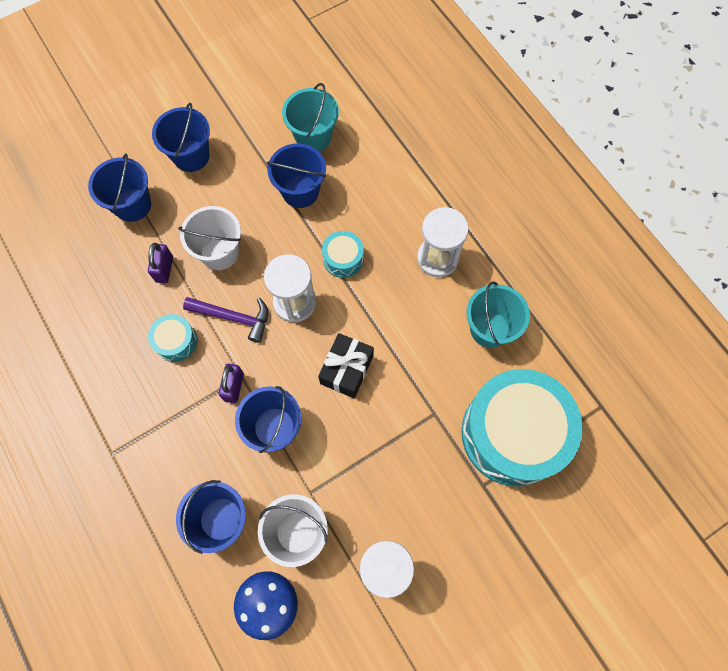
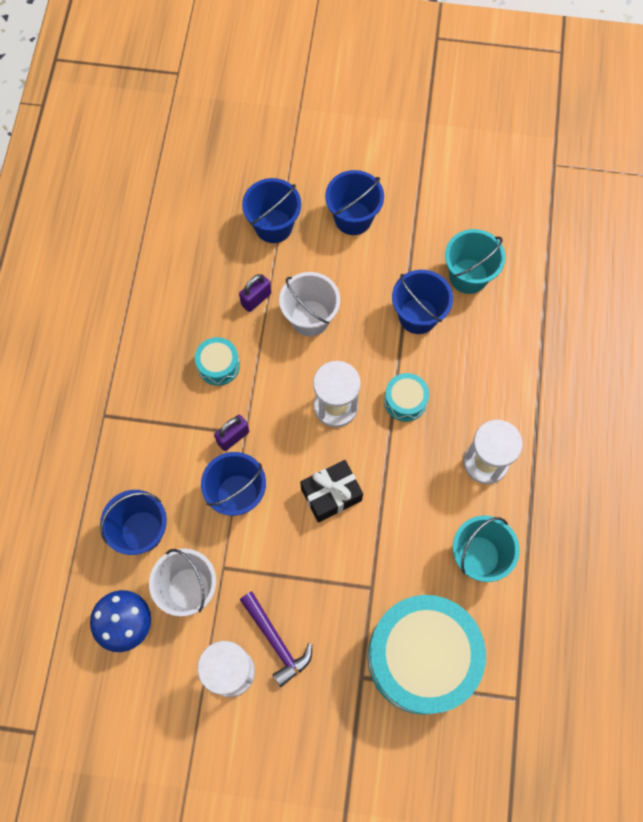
camera: 40 degrees right, 0 degrees up
purple hammer [183,297,268,343] -> purple hammer moved to [240,592,312,687]

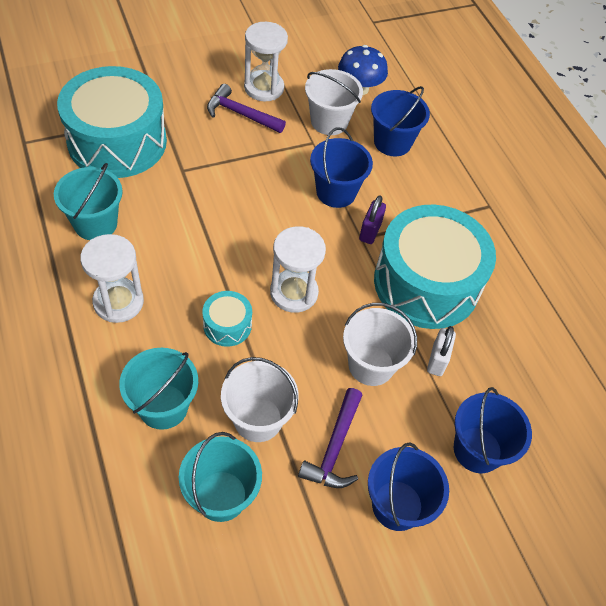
camera: 145 degrees right, 15 degrees down
turquoise drum [195,337,240,386] -> turquoise drum [374,205,496,329], size x2.34
purple padlock [239,274,271,312] -> white padlock [427,326,456,376]
black gift [300,460,363,522] -> none
blue bucket [392,270,453,334] -> white bucket [221,357,299,442]
none -> turquoise bucket [119,348,198,430]
none -> purple hammer [298,388,362,488]

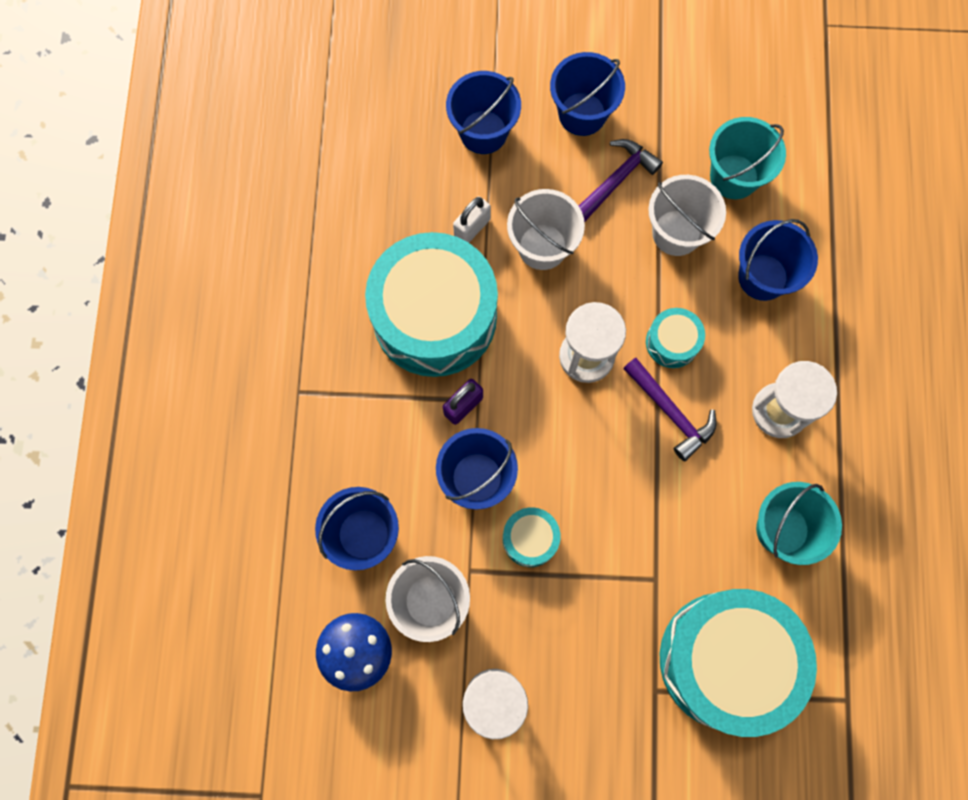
camera: 150 degrees left, 20 degrees up
turquoise bucket [119,348,198,430] -> blue bucket [738,219,818,301]
purple hammer [207,84,286,133] -> purple hammer moved to [623,358,717,461]
none -> turquoise drum [503,507,561,567]

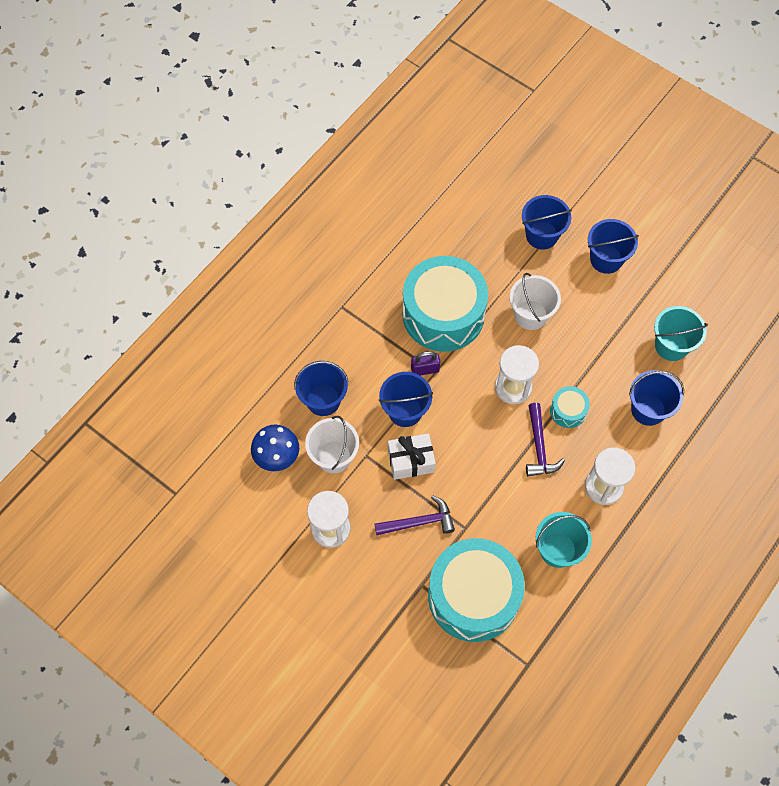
camera: 35 degrees right, 10 degrees down
white padlock [453,196,491,243] -> none
turquoise drum [503,507,561,567] -> white gift [388,433,436,480]
purple hammer [579,139,663,222] -> purple hammer moved to [375,495,455,535]
white bucket [648,175,726,256] -> none

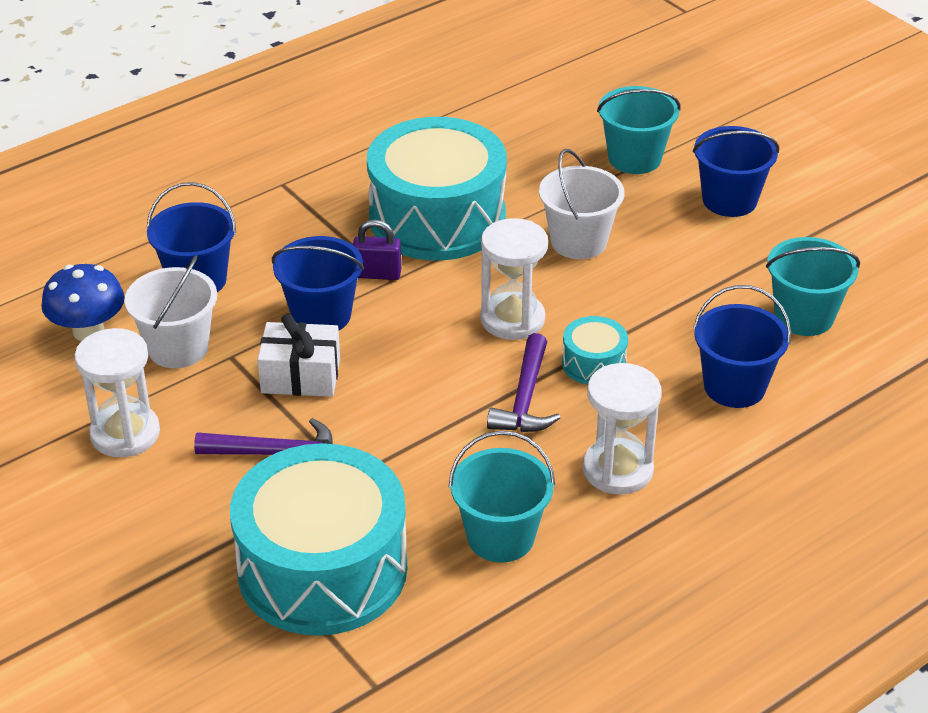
camera: 15 degrees right, 25 degrees down
blue bucket [522,195,572,250] -> turquoise bucket [597,86,680,174]

